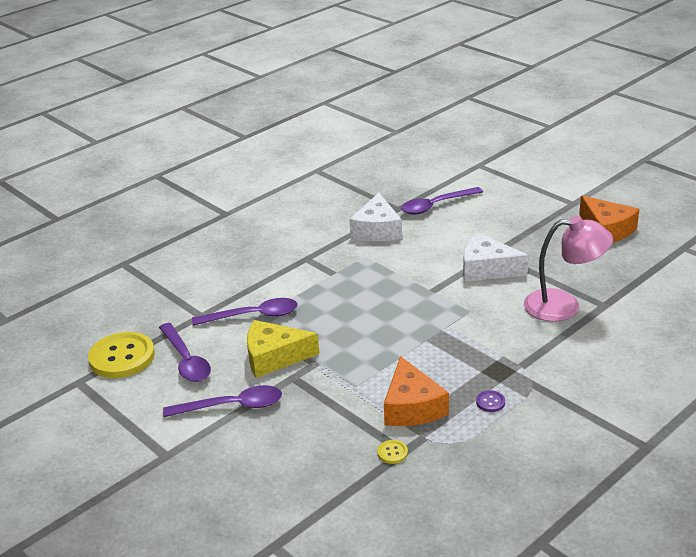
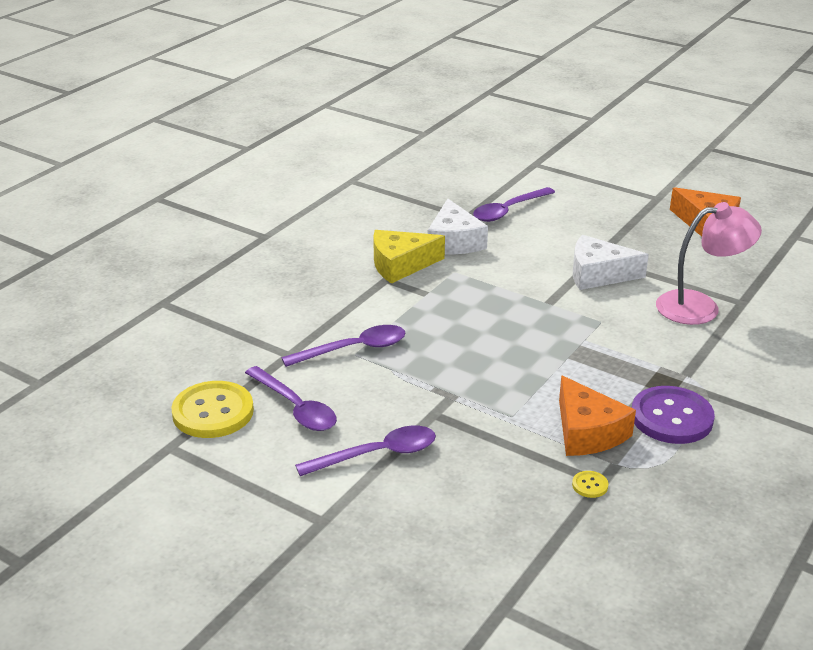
camera: 15 degrees left, 0 degrees up
yellow cheese [247,320,319,378] -> yellow cheese moved to [373,230,445,284]
purple button [476,390,505,412] -> purple button [632,386,715,444], size x2.45

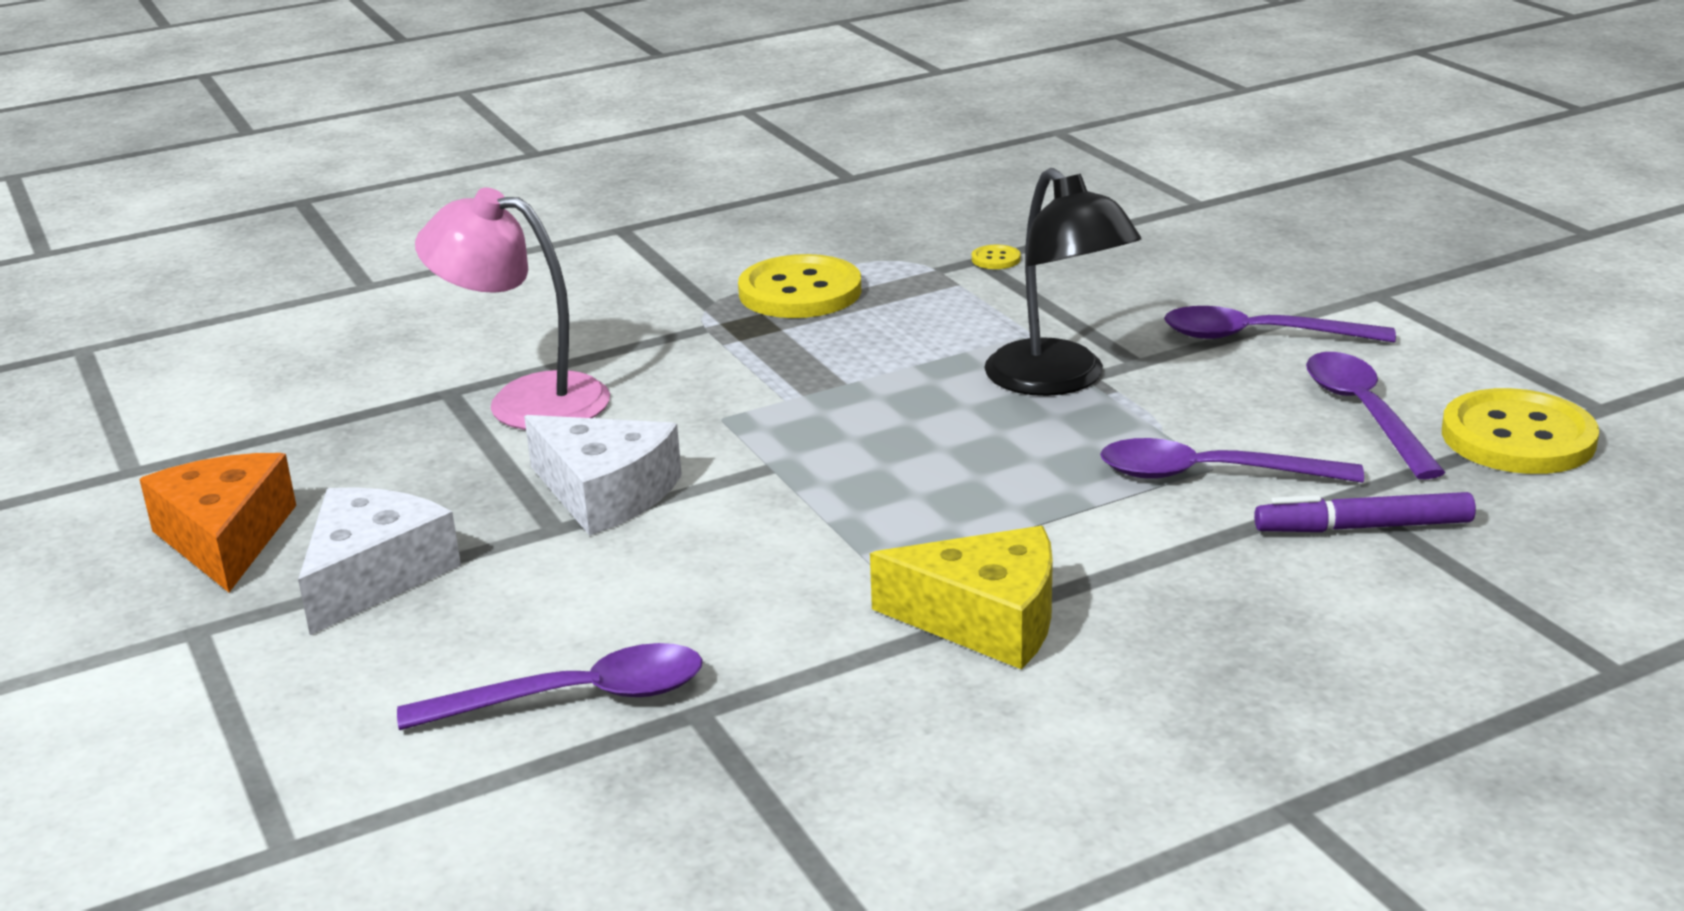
camera: 150 degrees left, 5 degrees down
white cheese [428,199,488,255] -> white cheese moved to [298,487,461,635]
orange cheese [559,375,636,456] -> none
purple button [632,386,715,444] -> yellow button [738,254,862,318]
none -> black lamp [984,168,1141,396]
none -> purple marker [1254,492,1476,532]

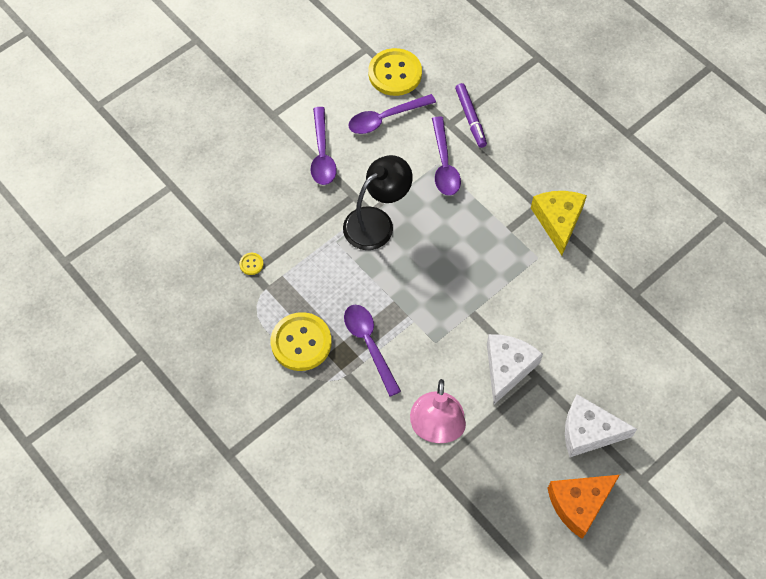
camera: 105 degrees left, 35 degrees up
purple spoon [397,643,703,730] -> purple spoon moved to [344,305,401,397]

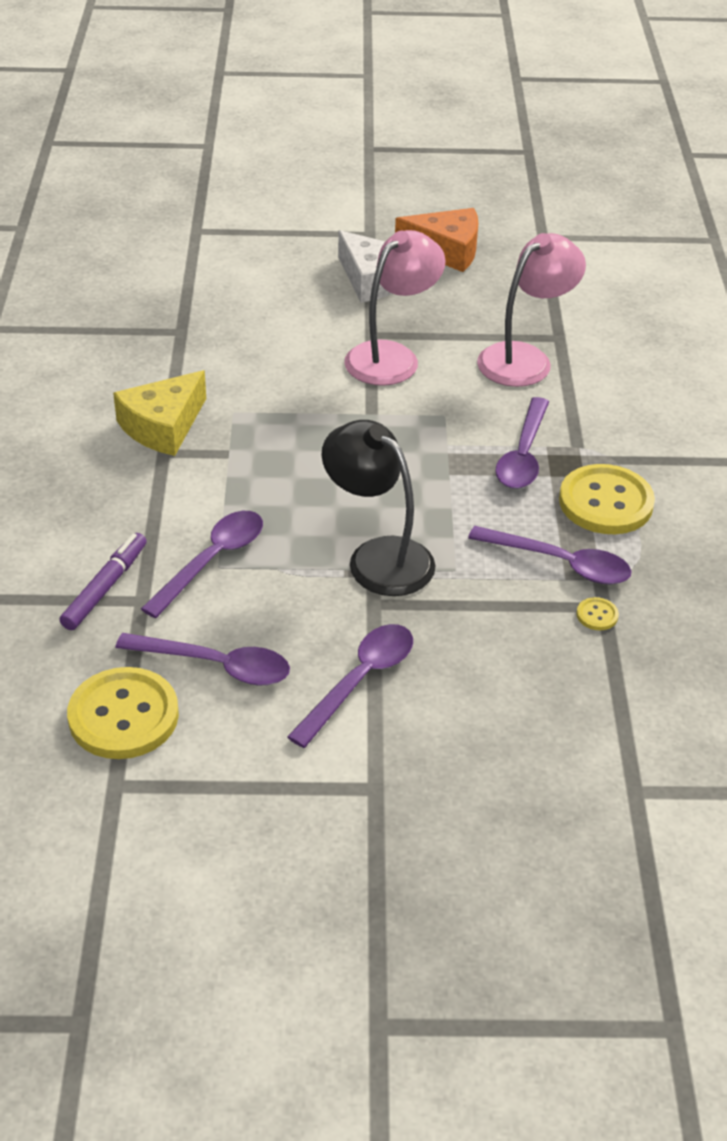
camera: 140 degrees left, 20 degrees down
black lamp [343,155,413,250] -> black lamp turned 45 degrees clockwise [321,420,435,596]
white cheese [487,334,543,404] -> pink lamp [344,230,446,386]
none -> purple spoon [468,526,631,585]

